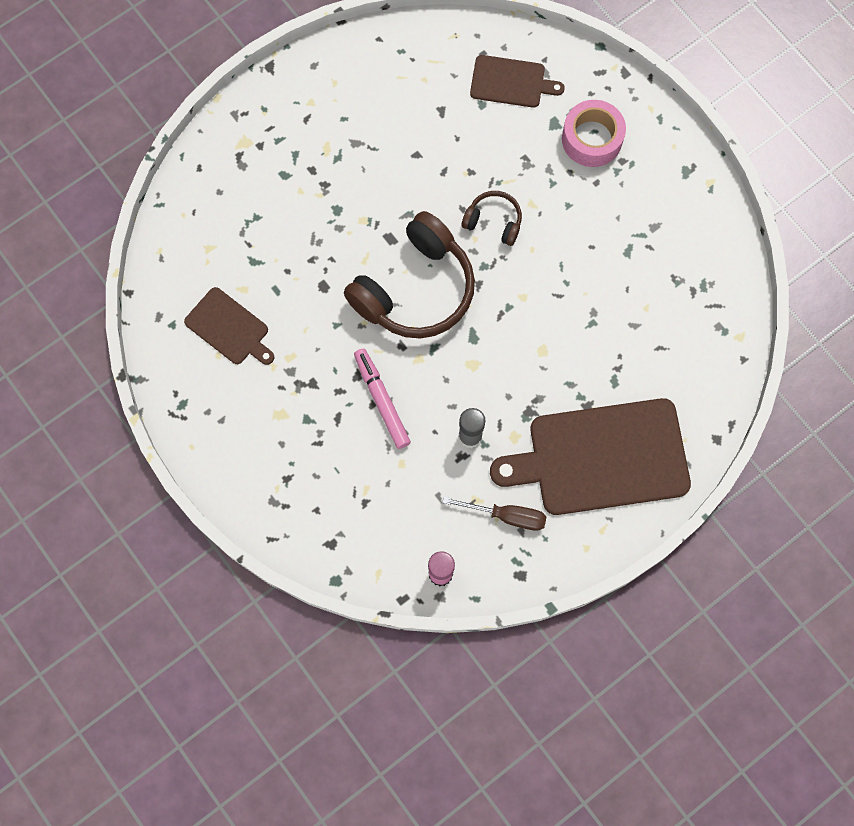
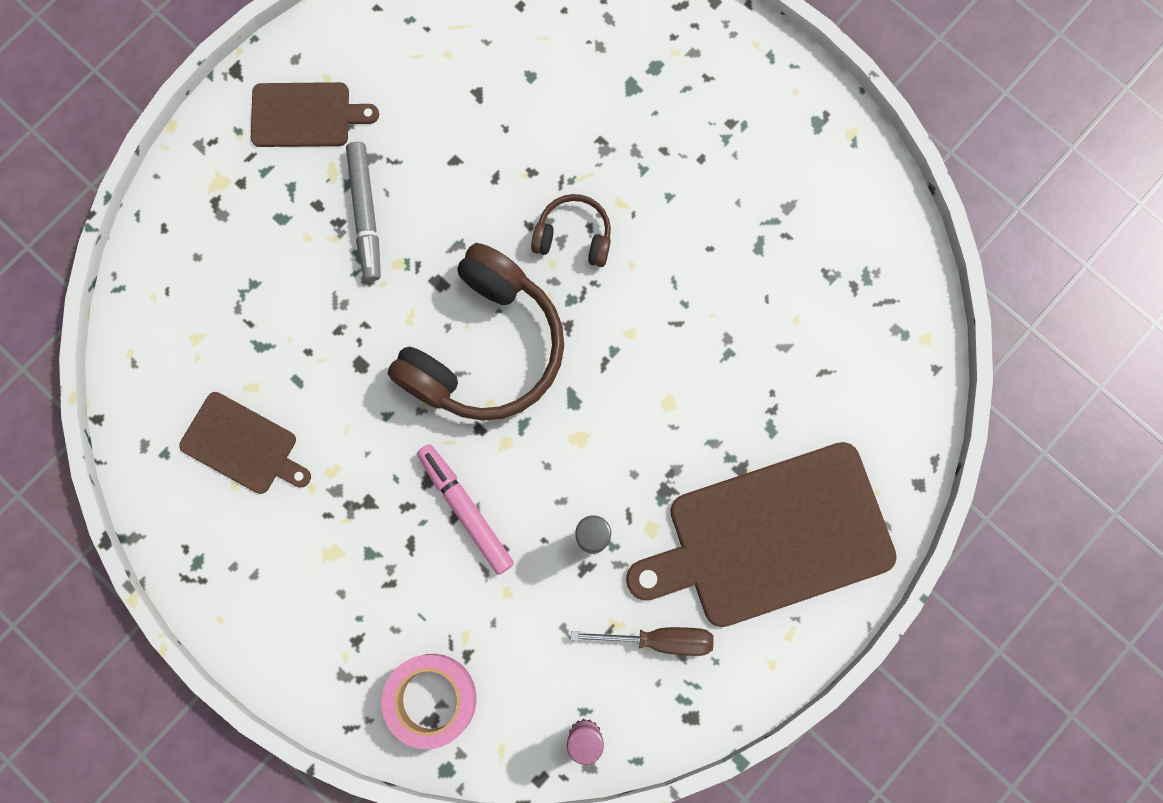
camera: 10 degrees left, 5 degrees up
brown cutting board [470,55,565,108] -> brown cutting board moved to [251,82,379,147]
pink tape [562,100,626,167] -> pink tape moved to [382,654,476,749]
none -> grey marker [346,142,381,281]

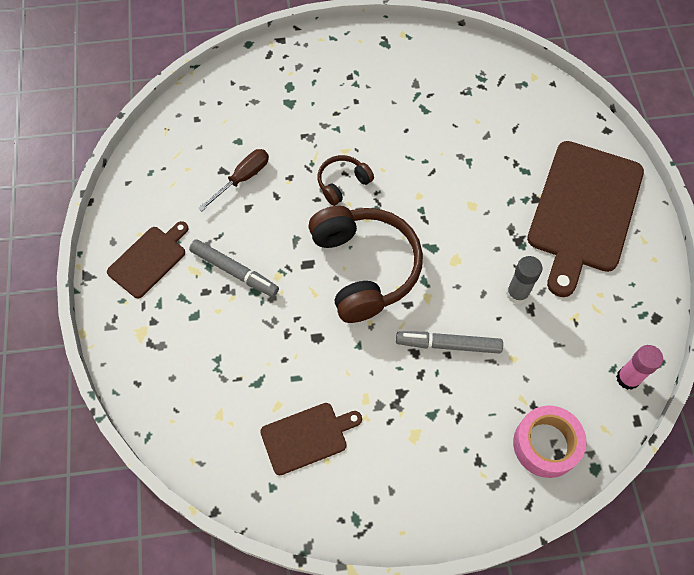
camera: 50 degrees left, 15 degrees down
pink marker [417,444,514,575] -> grey marker [396,331,503,354]
brown screwdriver [571,627,714,656] -> brown screwdriver moved to [198,149,269,211]

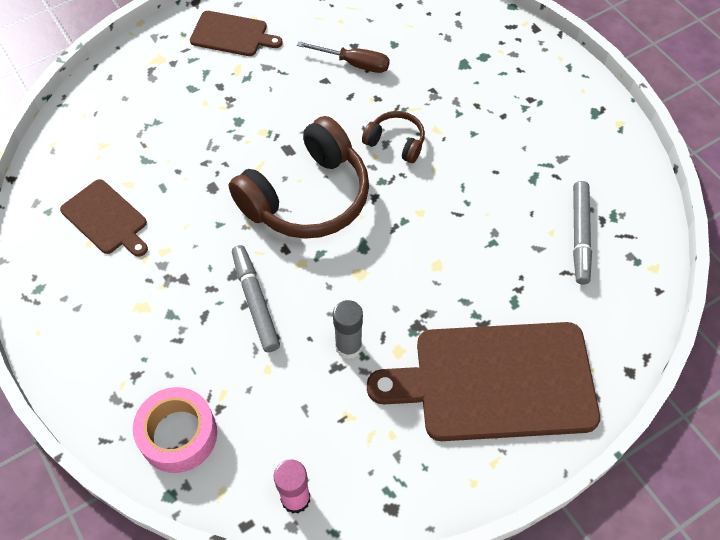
camera: 65 degrees right, 5 degrees down
grey marker [189,239,279,297] -> grey marker moved to [573,181,592,285]

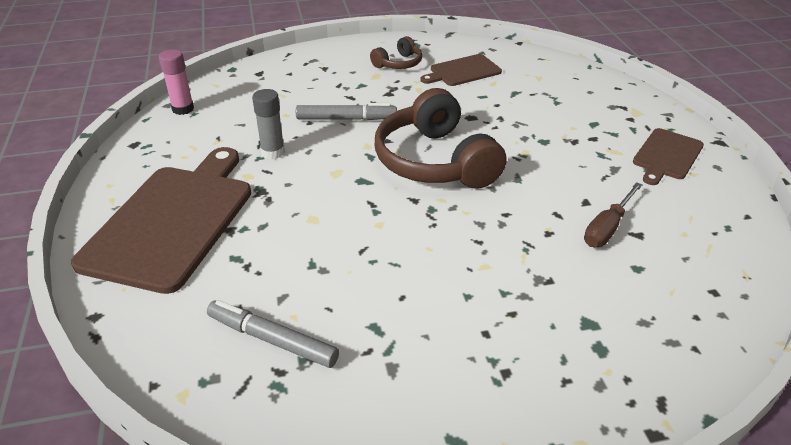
camera: 110 degrees right, 20 degrees down
pink tape [133,387,217,473] -> none
brown headphones [362,111,425,163] -> brown headphones moved to [370,36,422,69]

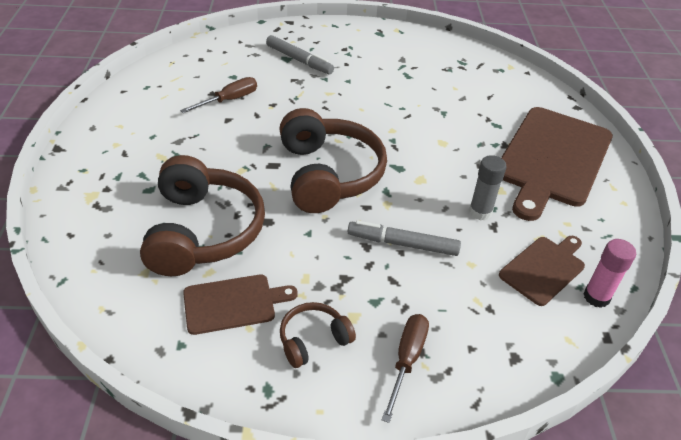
camera: 170 degrees left, 5 degrees up
grey marker [207,300,339,368] -> grey marker moved to [266,35,334,74]
brown cutting board [633,128,704,185] -> brown cutting board moved to [499,236,585,306]
none -> brown headphones [140,155,265,276]
none -> brown screwdriver [382,314,429,423]

